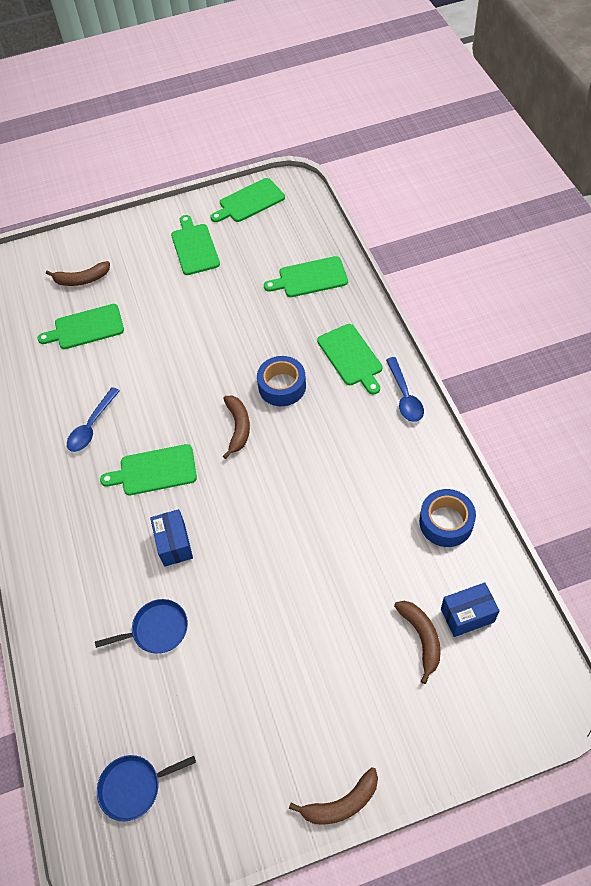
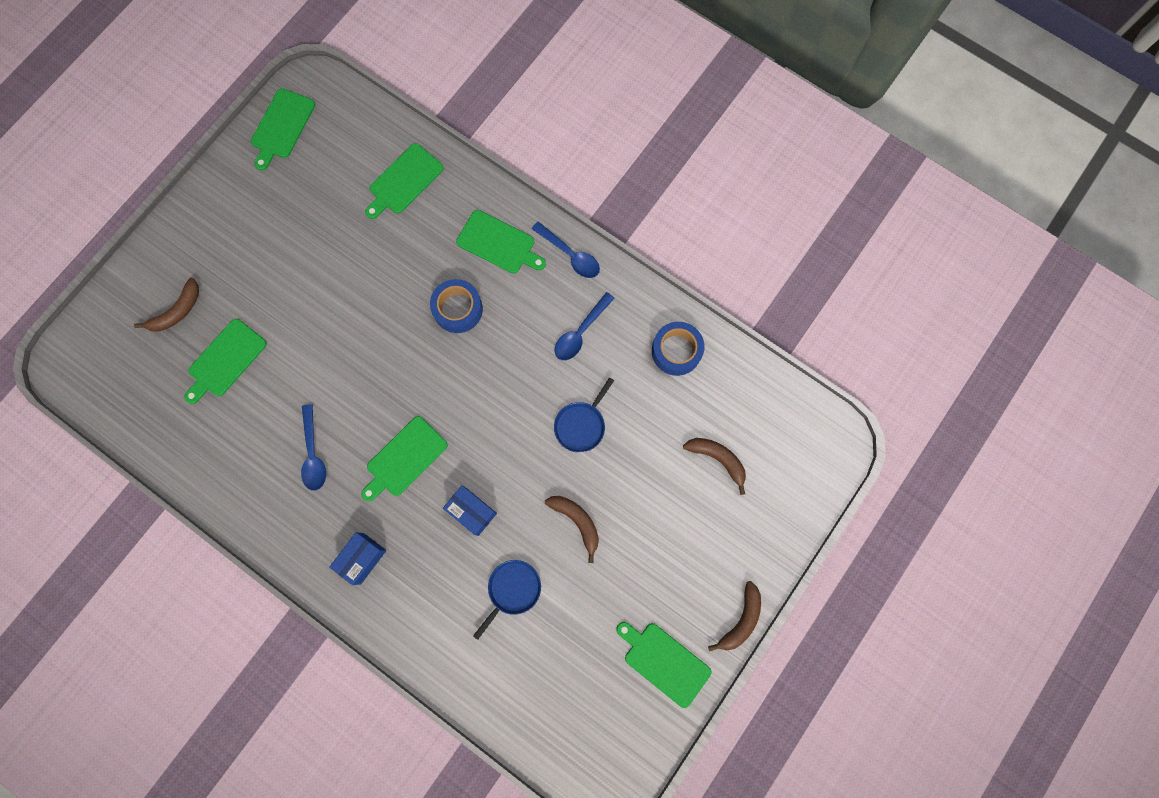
camera: 40 degrees left, 20 degrees up
blue pan [97,755,196,822] -> blue pan moved to [554,377,614,453]
green cutting board [171,215,220,275] -> green cutting board moved to [616,622,712,708]
brown banana [223,396,250,459] -> brown banana moved to [545,496,599,563]
blue box [441,582,500,637] -> blue box moved to [329,532,387,585]
none -> blue spoon [555,292,615,360]

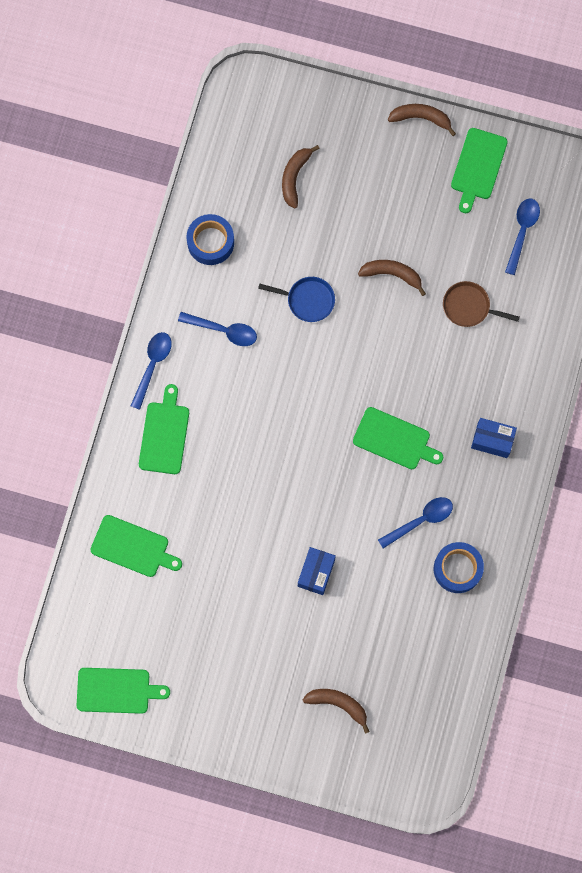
camera: 110 degrees left, 0 degrees up
green cutting board [184,319,267,404] -> none
blue tape [430,279,483,333] -> blue tape moved to [434,542,484,593]
blue box [443,485,497,536] -> blue box moved to [298,547,336,595]
blue pan [473,560,541,640] -> brown pan [443,281,519,327]
brown banana [545,496,599,563] -> brown banana turned 75 degrees clockwise [358,260,426,296]
none -> blue spoon [505,198,540,275]

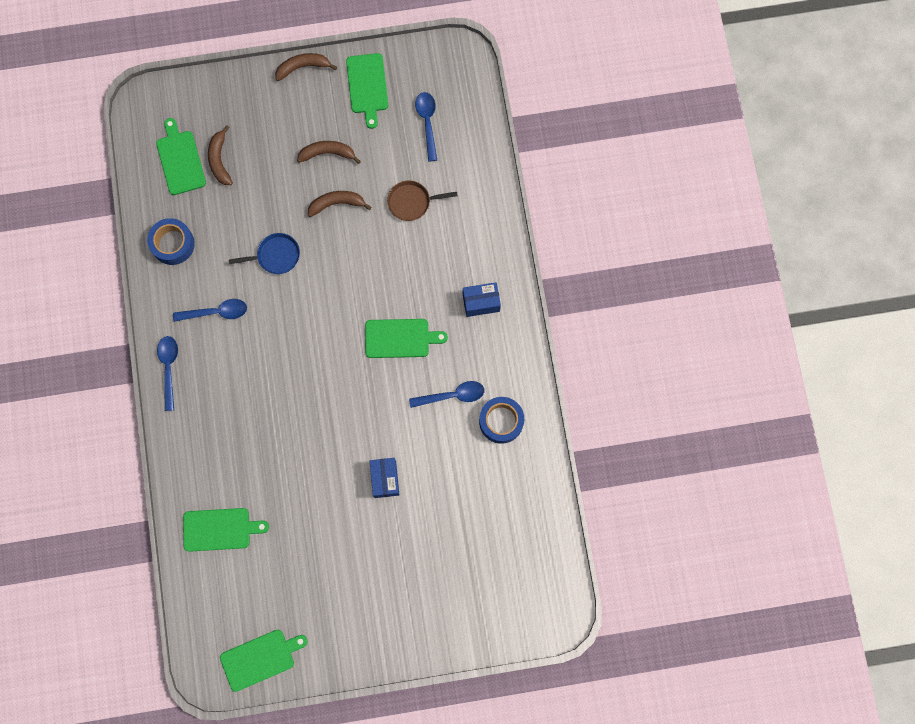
camera: 25 degrees left, 0 degrees up
green cutting board [139,384,189,474] -> green cutting board moved to [156,118,206,195]
brown banana [303,689,370,734] -> brown banana moved to [297,141,361,164]
blue spoon [378,497,453,549] -> blue spoon turned 45 degrees clockwise [409,381,484,408]

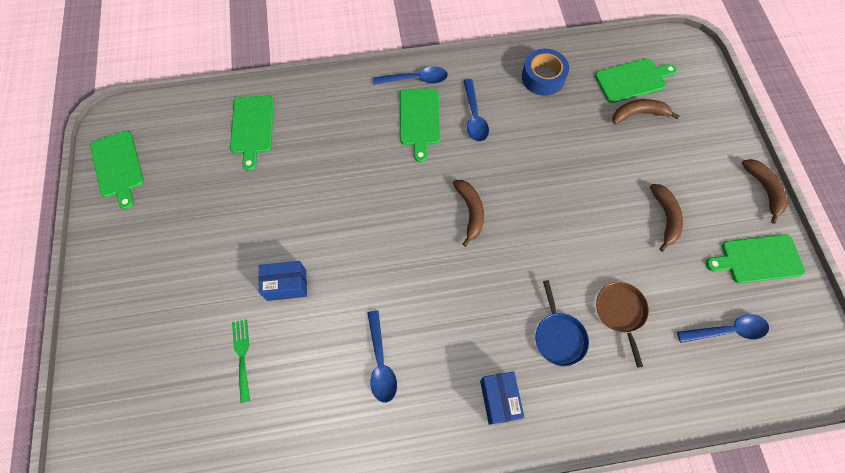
camera: 90 degrees right, 10 degrees down
blue pan [229,233,300,274] -> blue pan moved to [536,280,589,367]
brown banana [308,191,372,217] -> brown banana moved to [453,180,484,247]
green cutting board [365,319,448,358] -> green cutting board moved to [400,89,440,162]
blue tape [479,397,524,444] -> none
none -> green fork [232,319,250,403]

